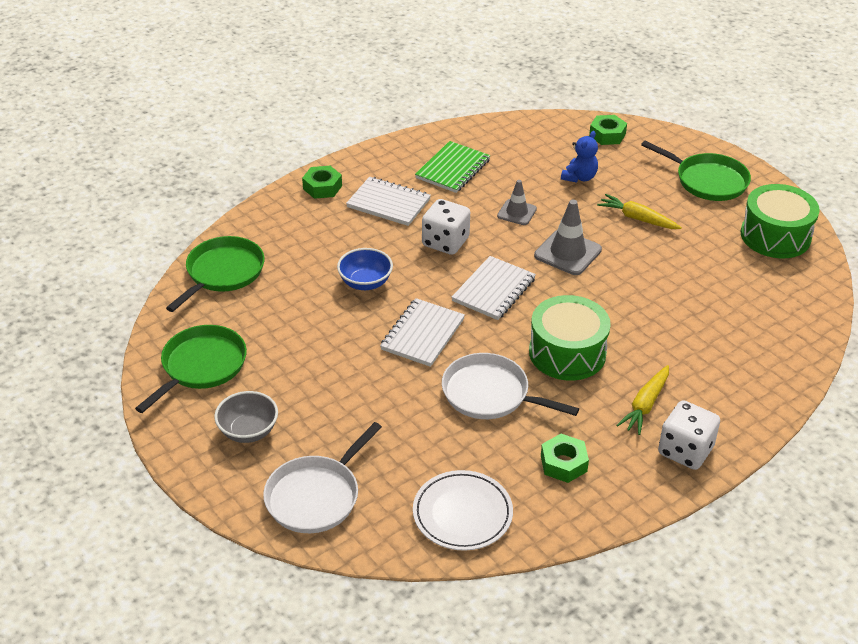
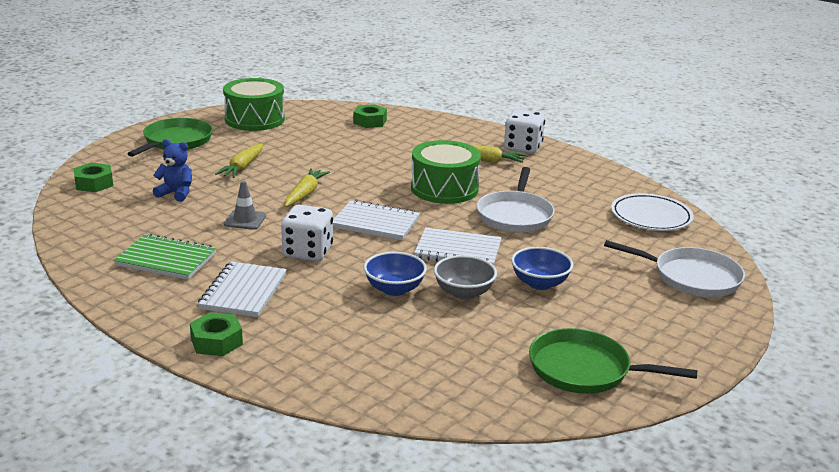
camera: 105 degrees left, 15 degrees down
green pan [166,236,264,312] -> none
grey bowl [214,391,278,443] -> grey bowl moved to [434,255,497,300]
grey traffic cone [534,200,602,275] -> yellow carrot [285,169,330,207]
green nut [541,434,589,483] -> green nut moved to [353,104,387,128]
none -> blue bowl [511,247,573,290]

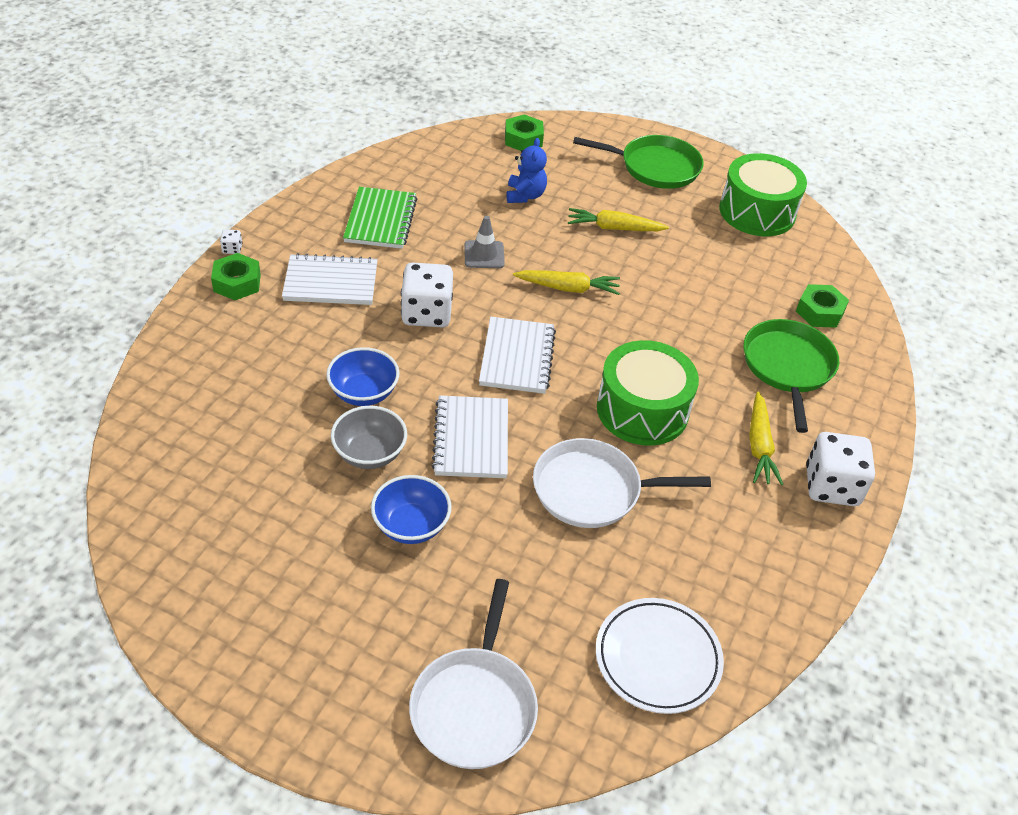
camera: 75 degrees right, 20 degrees up
green pan [529,328,698,394] -> green pan moved to [743,319,839,433]
none -> white dice [220,230,242,254]

